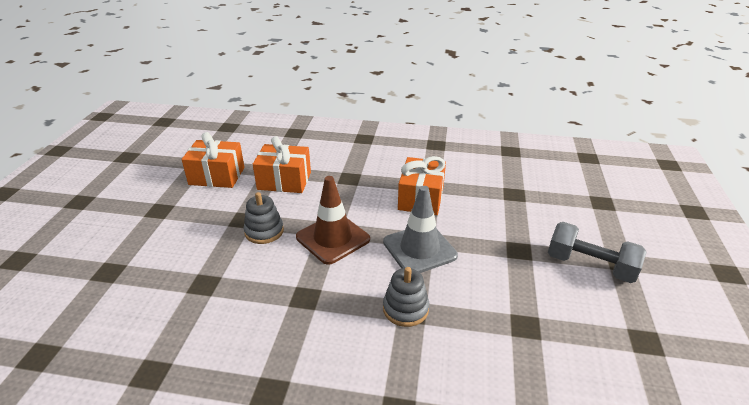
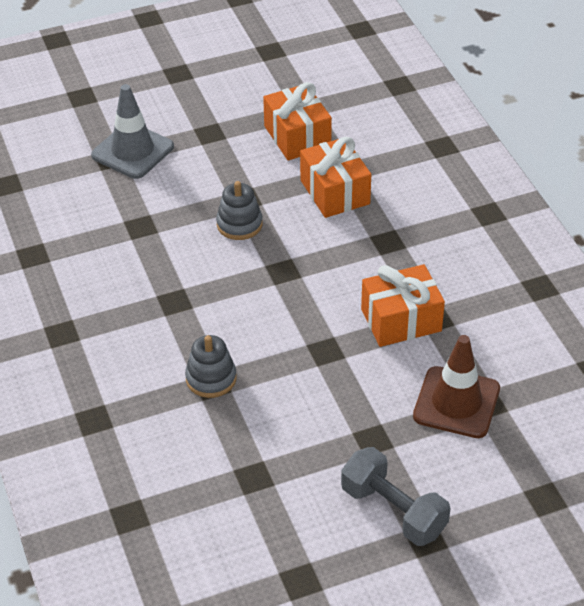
camera: 60 degrees right, 10 degrees up
brown traffic cone [296,176,370,265] -> brown traffic cone moved to [413,335,500,438]
grey traffic cone [383,186,458,273] -> grey traffic cone moved to [91,84,174,179]
grey dumbbell [548,222,646,283] -> grey dumbbell turned 45 degrees counterclockwise [341,447,451,546]

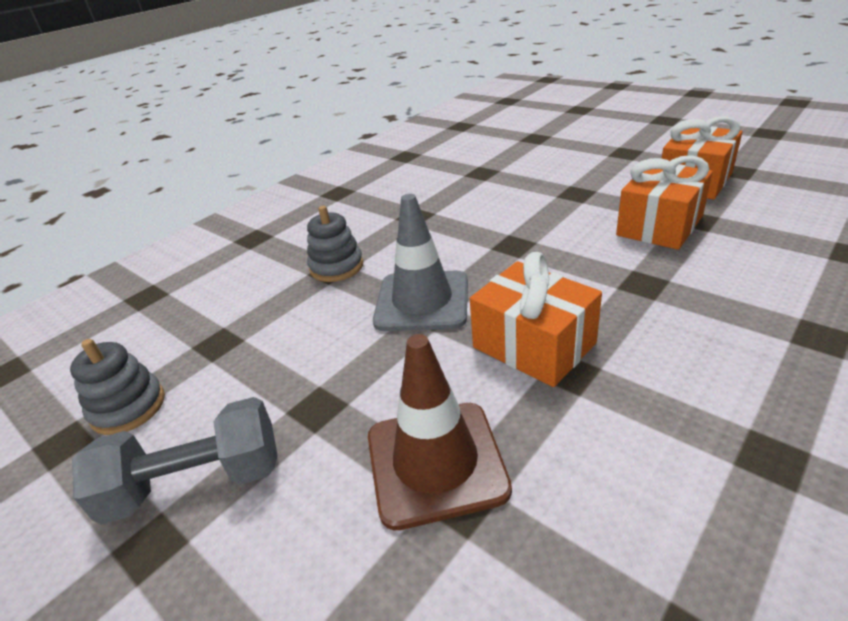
camera: 65 degrees right, 10 degrees down
grey traffic cone [91,84,174,179] -> grey traffic cone moved to [373,194,468,331]
grey stacking toy [216,181,263,240] -> grey stacking toy moved to [70,339,165,435]
grey dumbbell [341,447,451,546] -> grey dumbbell turned 60 degrees clockwise [72,397,278,525]

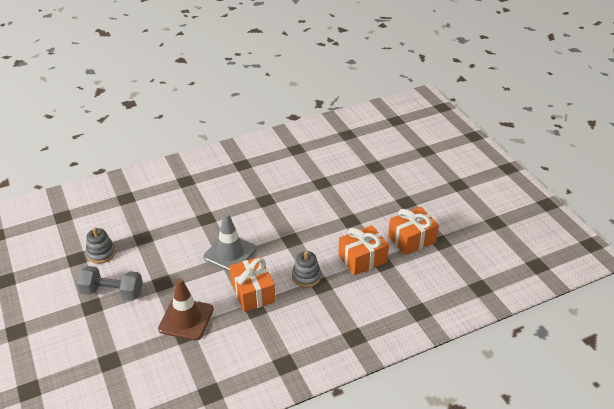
camera: 20 degrees right, 5 degrees up
grey stacking toy [307,206,363,282] -> grey stacking toy moved to [292,251,321,288]

